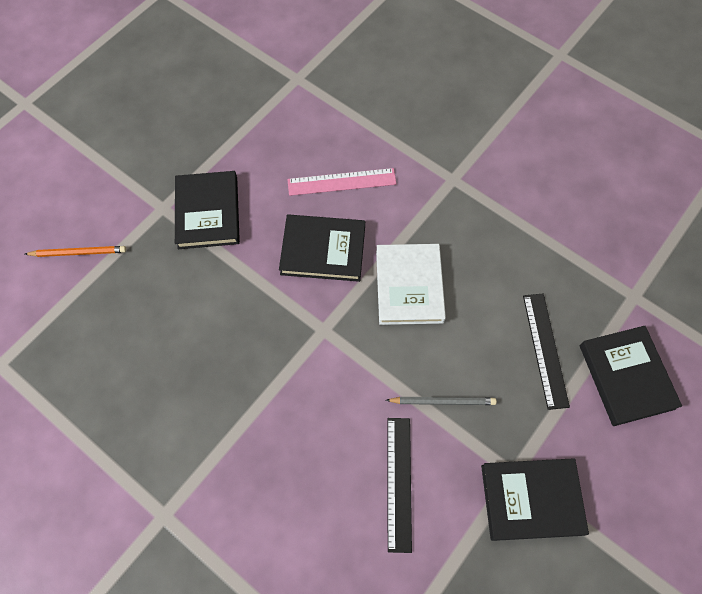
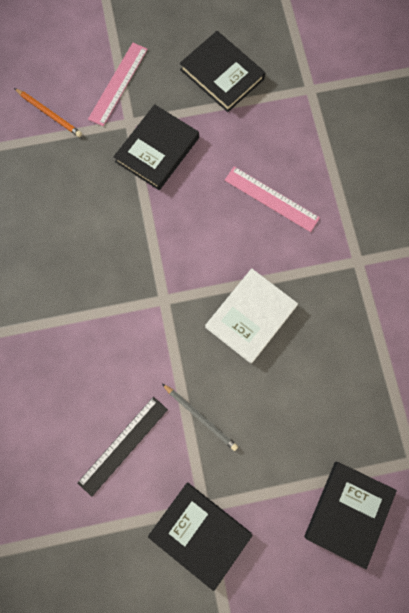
camera: 40 degrees right, 10 degrees up
black book [279,214,365,282] -> black book moved to [180,31,265,112]
black ruler [523,294,570,410] -> none
none -> pink ruler [88,43,148,126]

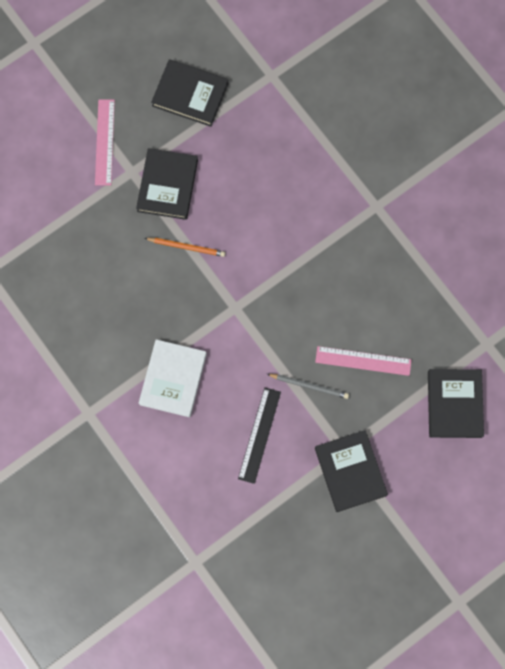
camera: 25 degrees left, 0 degrees up
orange pencil [14,88,82,137] -> orange pencil moved to [145,238,225,257]
black book [148,482,253,591] -> black book turned 60 degrees clockwise [315,430,388,512]
white book [205,268,298,364] -> white book moved to [139,339,207,417]
pink ruler [225,166,320,232] -> pink ruler moved to [315,346,412,376]

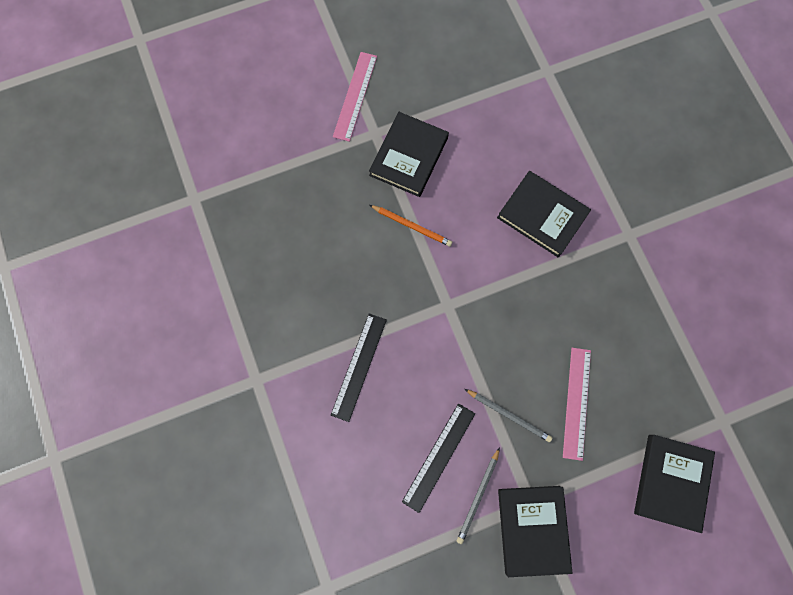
camera: 15 degrees right, 0 degrees up
white book [139,339,207,417] -> black ruler [331,313,387,422]
black book [151,59,228,127] -> black book moved to [497,171,591,257]
pink ruler [315,346,412,376] -> pink ruler turned 75 degrees clockwise [563,348,591,461]
none -> grey pencil [457,447,500,544]

